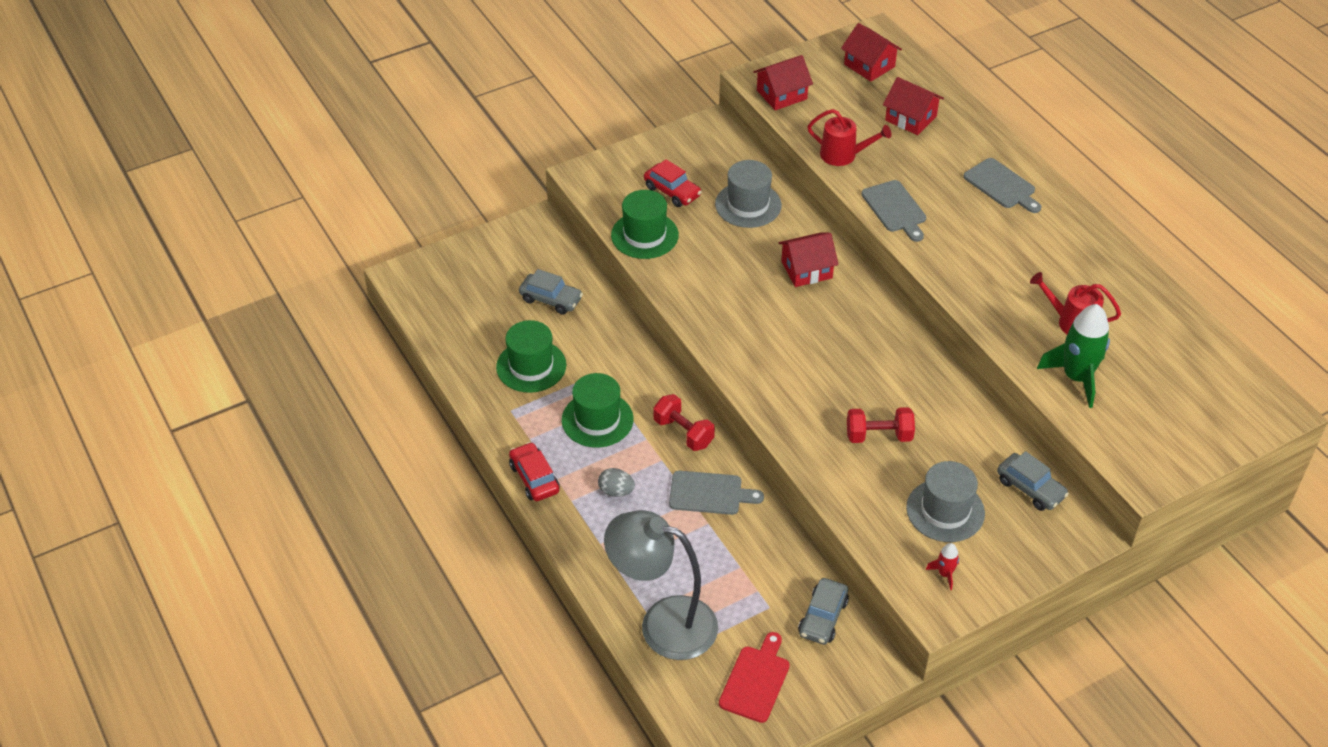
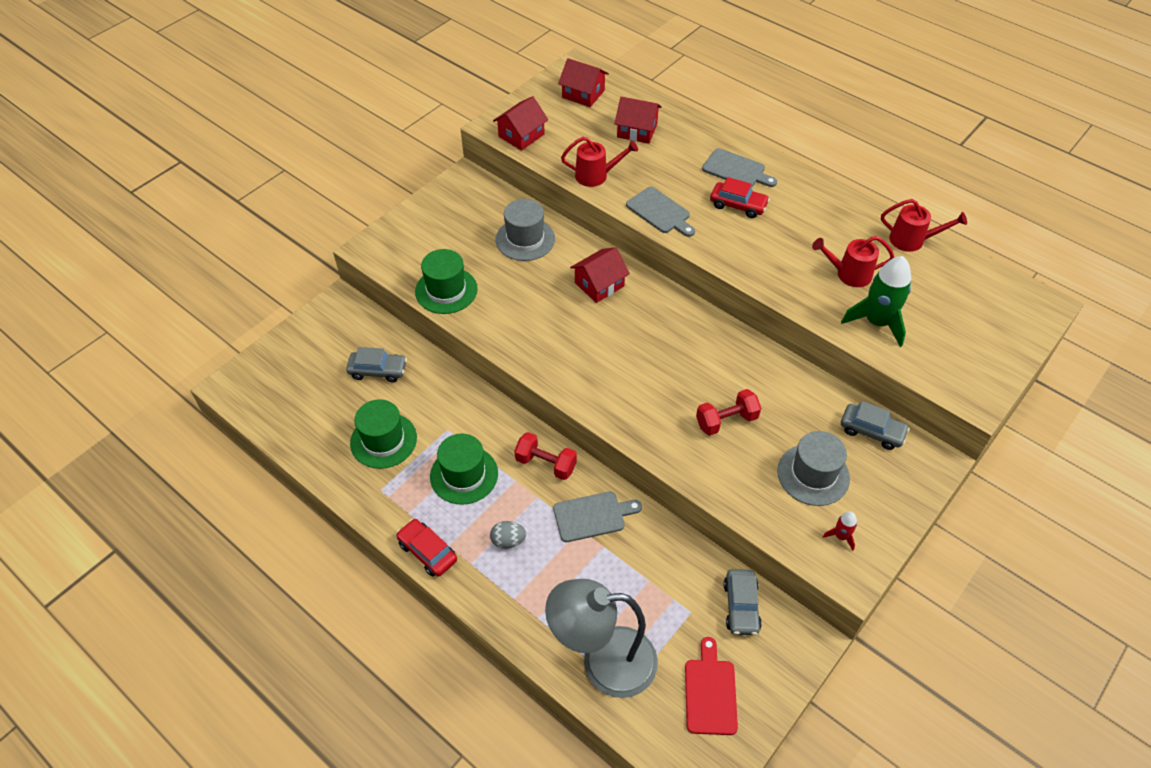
camera: 20 degrees left, 5 degrees up
red car [644,159,702,207] -> red car moved to [710,177,770,218]
none -> red watering can [881,199,967,252]

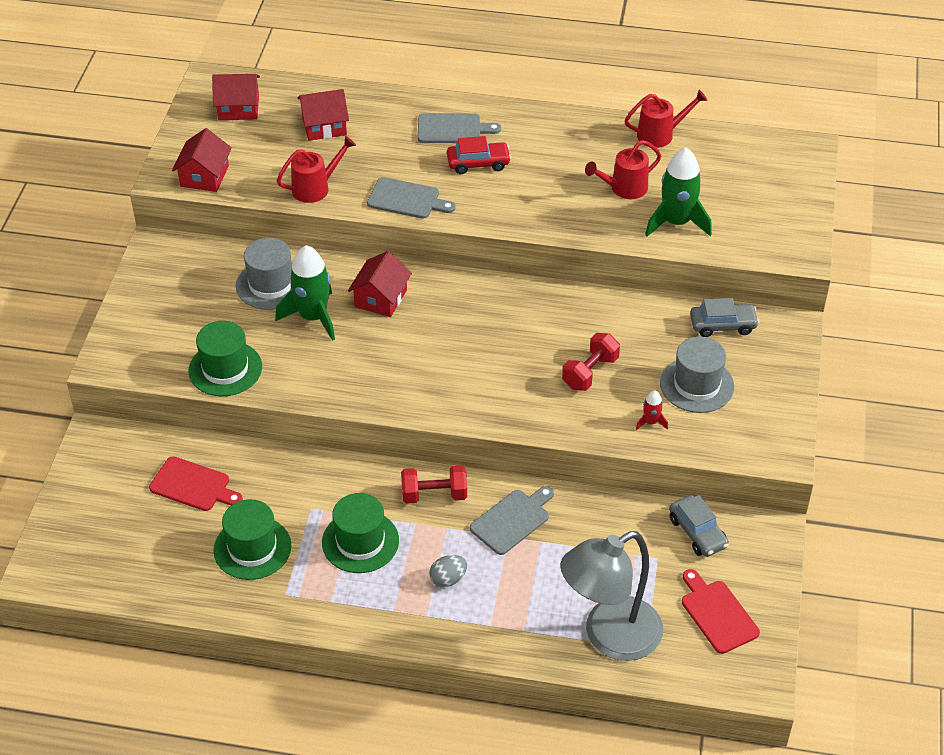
camera: 30 degrees left, 5 degrees down
grey car [346,347,407,382] -> red cutting board [149,456,243,511]
red car [396,519,457,577] -> none
red rocket [823,512,857,551] -> red rocket moved to [636,390,668,430]
none -> green rocket [275,245,335,341]

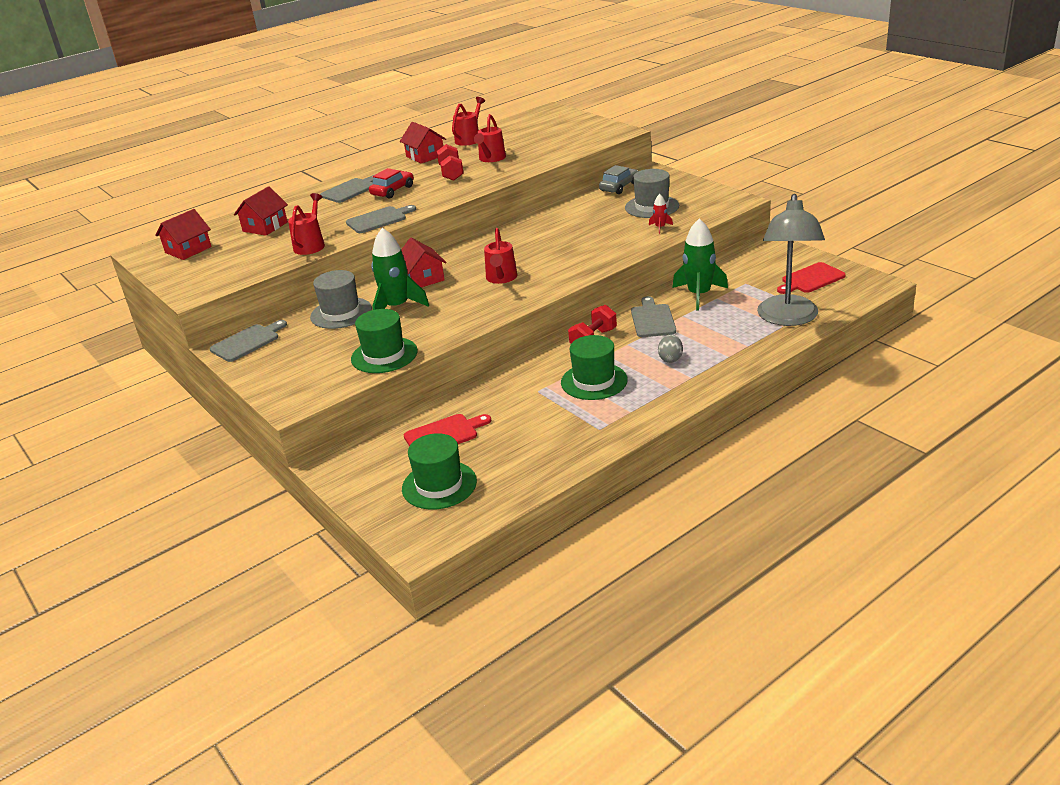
camera: 45 degrees left, 15 degrees down
red house [172,128,232,192] -> red house moved to [400,122,446,164]
green hat [213,499,291,580] -> green hat moved to [402,433,477,509]
red dumbbell [562,333,620,391] -> red dumbbell moved to [437,144,463,181]
green rocket [645,147,712,237] -> green rocket moved to [672,218,728,311]
grey car [669,495,729,557] -> none
red cutting board [682,569,760,654] -> red cutting board turned 45 degrees counterclockwise [777,262,846,294]
none -> grey cutting board [210,320,287,362]
none -> red watering can [484,228,517,284]

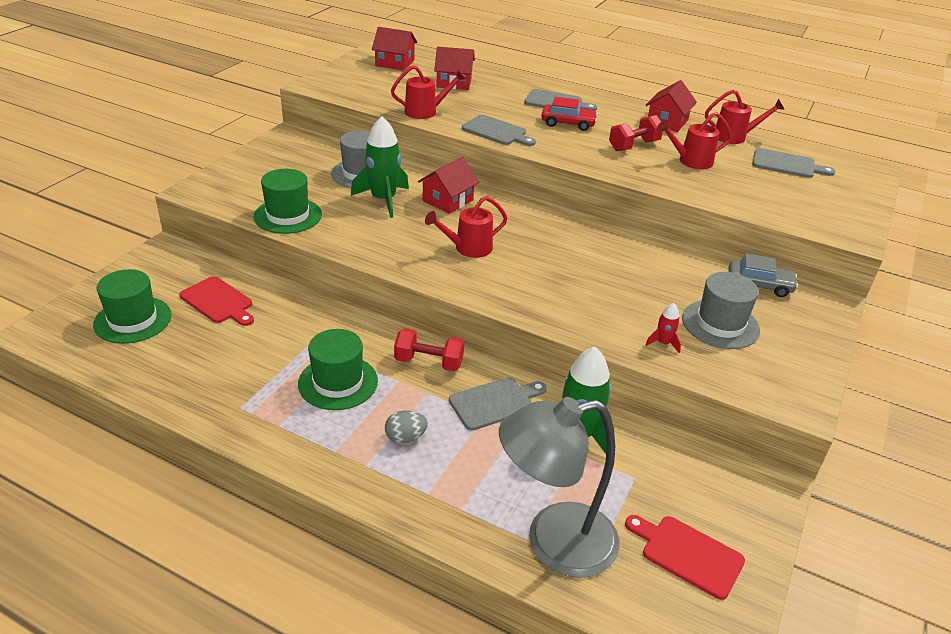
camera: 60 degrees right, 5 degrees up
grey cutting board [210,320,287,362] -> grey cutting board moved to [752,148,835,178]

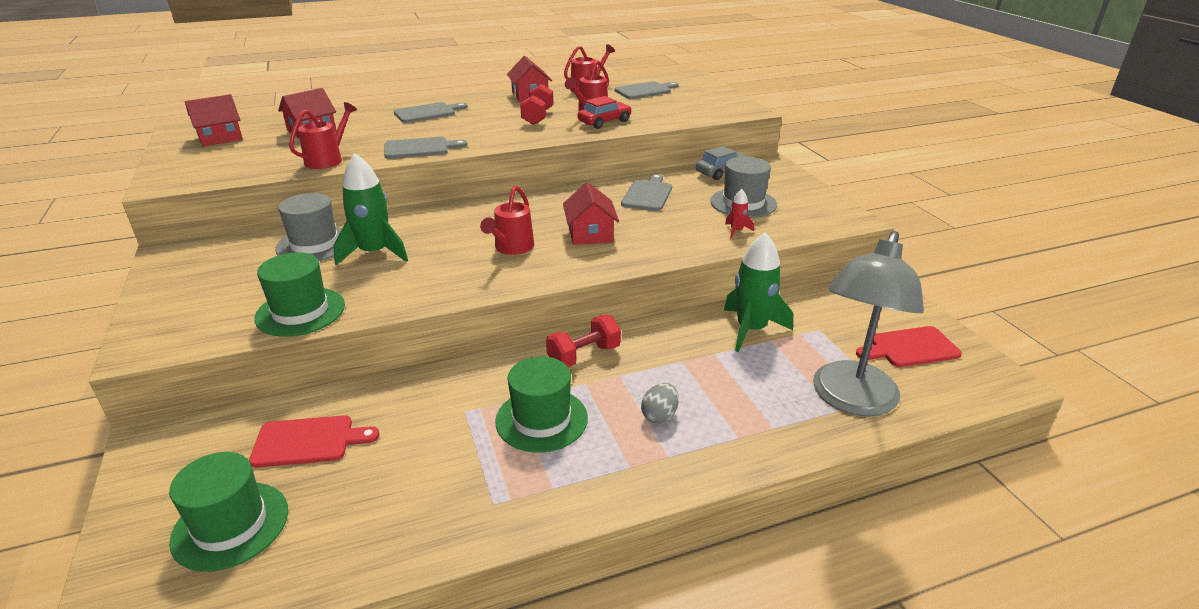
camera: 45 degrees left, 5 degrees down
red house [418,157,479,214] -> red house moved to [563,182,619,245]
grey cutting board [449,377,547,431] -> grey cutting board moved to [621,174,672,211]
red car [541,97,598,131] -> red car moved to [577,96,632,129]

